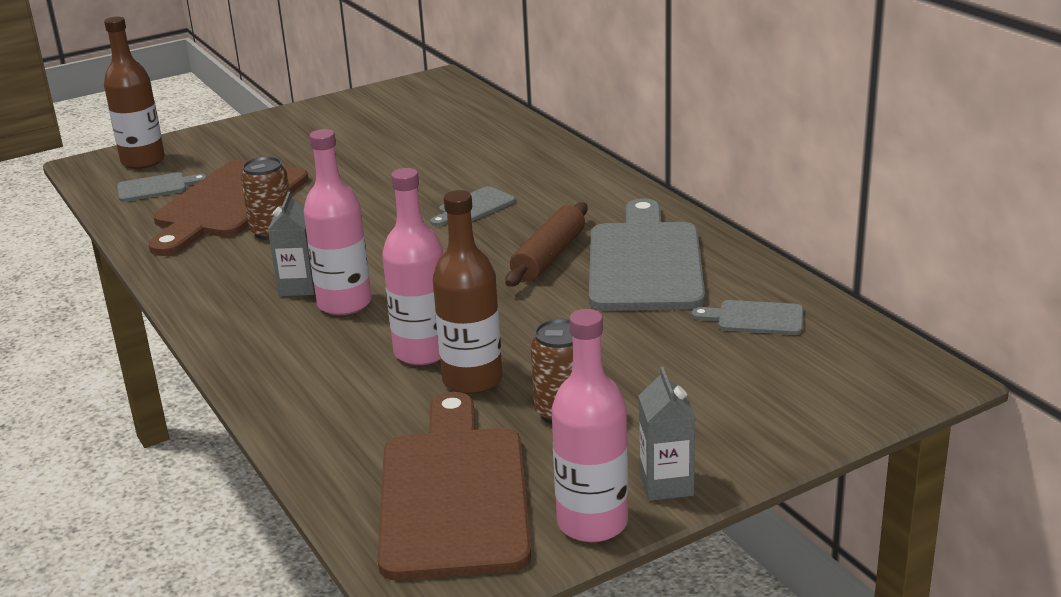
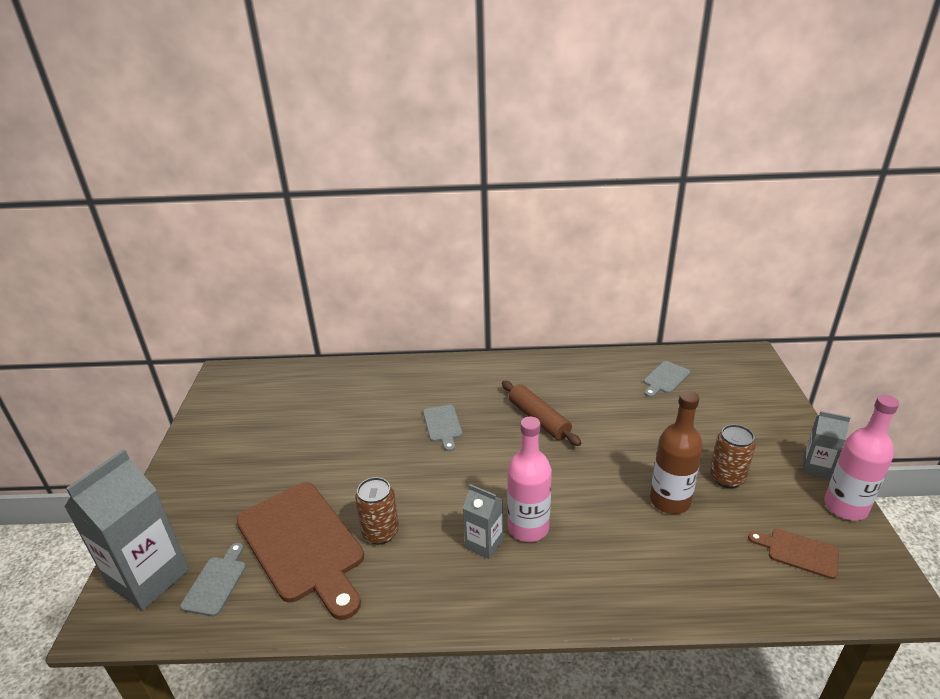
camera: 60 degrees left, 5 degrees up
brown bottle [104,16,165,169] -> grey carton [64,449,189,611]
brown cutting board [378,392,531,581] -> brown cutting board [748,529,839,579], size x0.45
pink bottle [382,168,443,365] -> none
grey cutting board [589,198,705,311] -> none

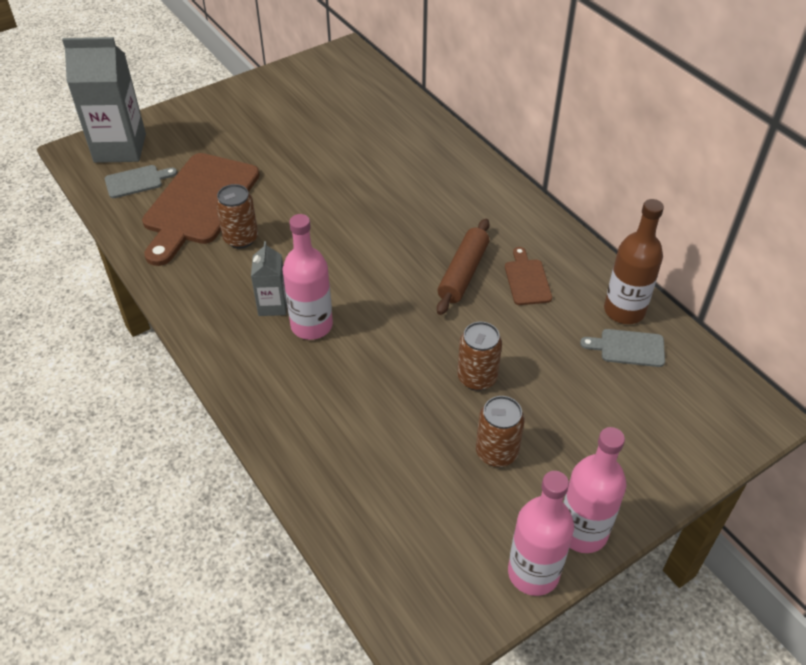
camera: 55 degrees right, 15 degrees up
grey cutting board [423,405,462,451] -> none
brown bottle [650,391,703,514] -> brown bottle moved to [604,199,664,324]
brown cutting board [748,529,839,579] -> brown cutting board moved to [505,247,552,305]
grey carton [803,411,851,479] -> pink bottle [563,427,627,553]
none -> brown can [457,322,502,391]

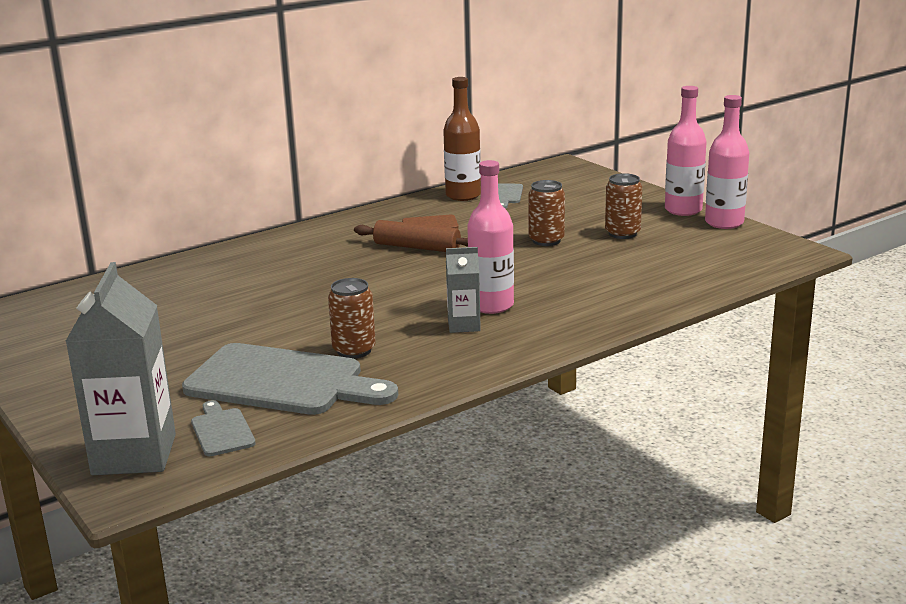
camera: 90 degrees left, 25 degrees down
brown cutting board [142,153,260,266] -> grey cutting board [182,343,398,415]

